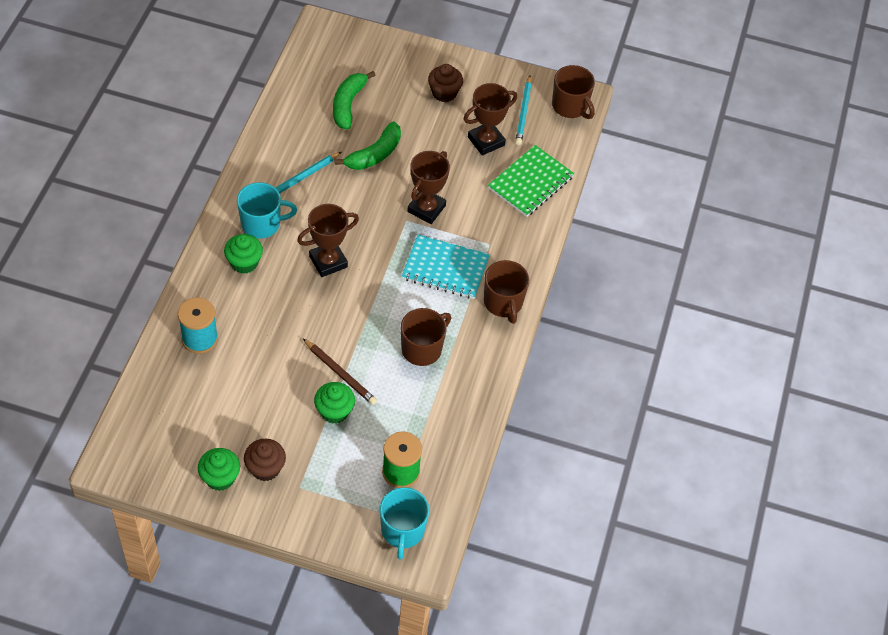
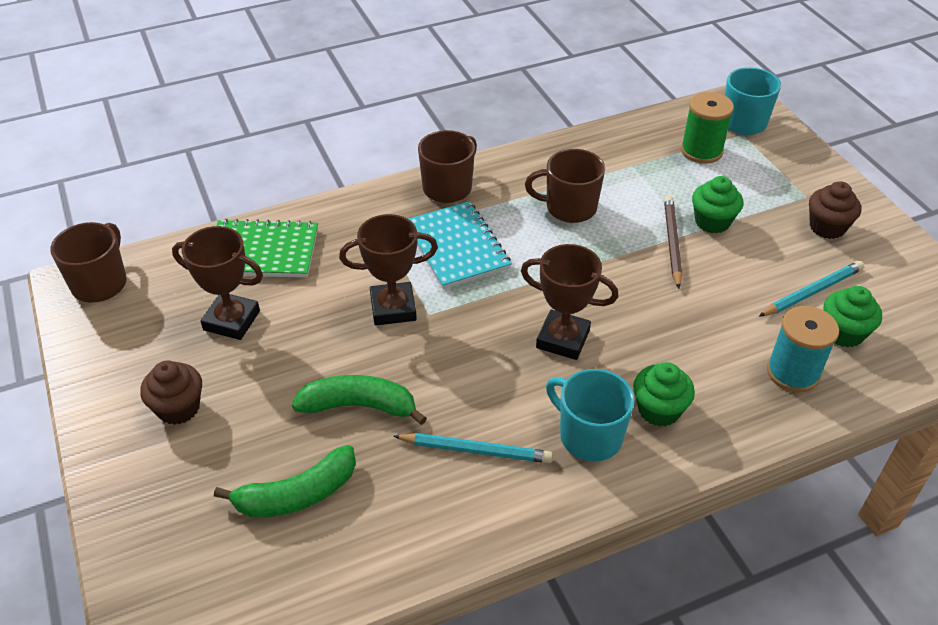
camera: 125 degrees left, 10 degrees down
green cupcake [198,448,240,491] -> green cupcake moved to [824,286,882,348]
turquoise pencil [515,75,532,145] -> turquoise pencil moved to [758,261,864,317]

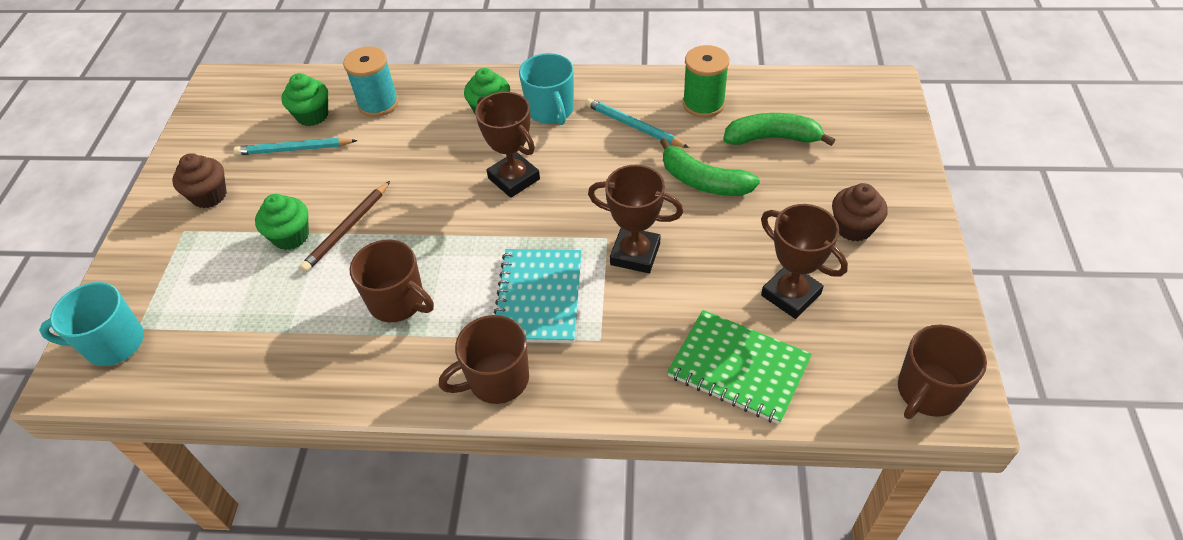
camera: 150 degrees left, 5 degrees up
green spool [681,92,734,164] -> green spool moved to [683,45,729,118]

